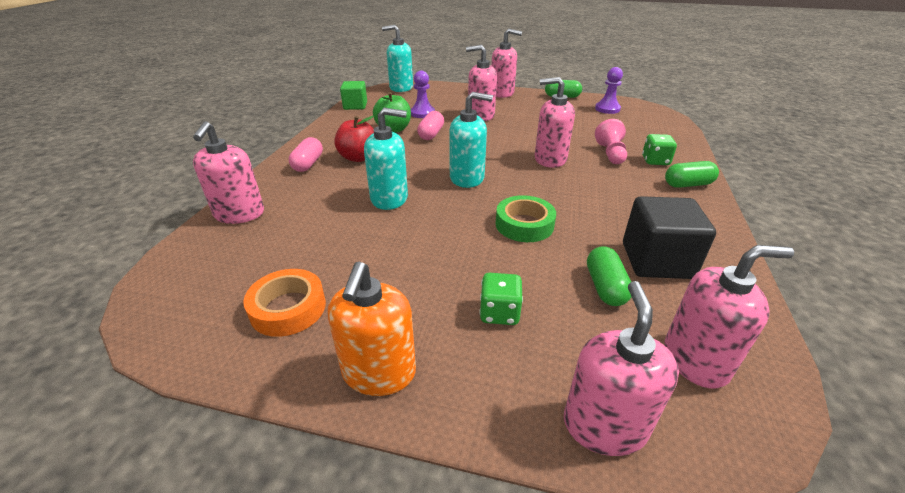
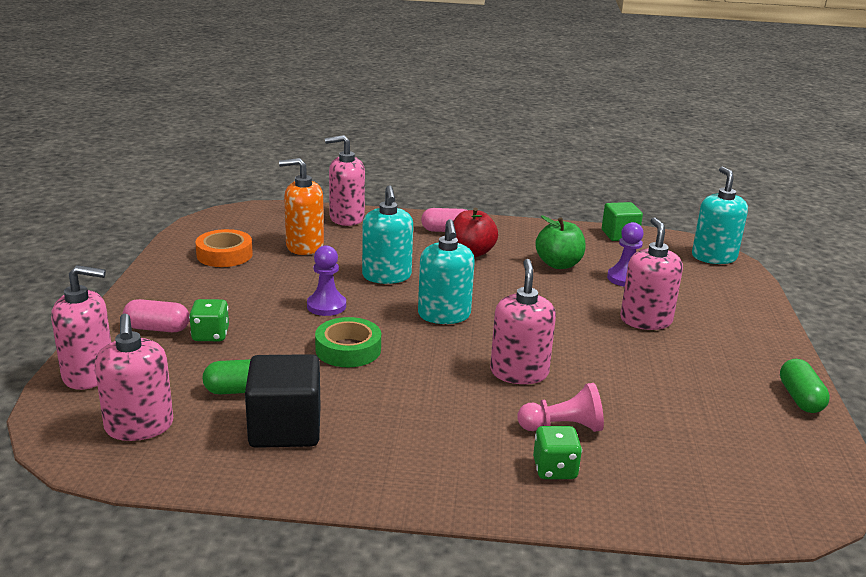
camera: 80 degrees right, 10 degrees down
orange soap dispenser [328,262,416,396] -> orange soap dispenser moved to [279,158,324,255]
pink capsule [417,111,444,140] -> pink capsule moved to [123,299,190,332]
pink soap dispenser [491,29,522,98] -> none
purple pawn [595,67,623,114] -> purple pawn moved to [307,245,346,316]
green capsule [665,161,719,188] -> none

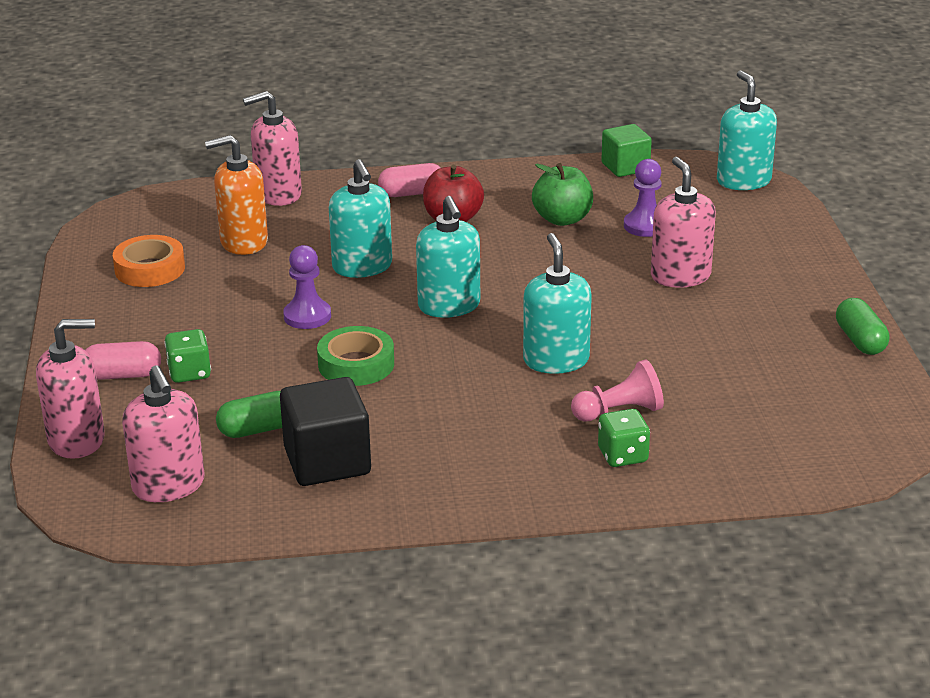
camera: 10 degrees left, 5 degrees up
pink soap dispenser [490,259,556,384] -> turquoise soap dispenser [523,233,592,374]

